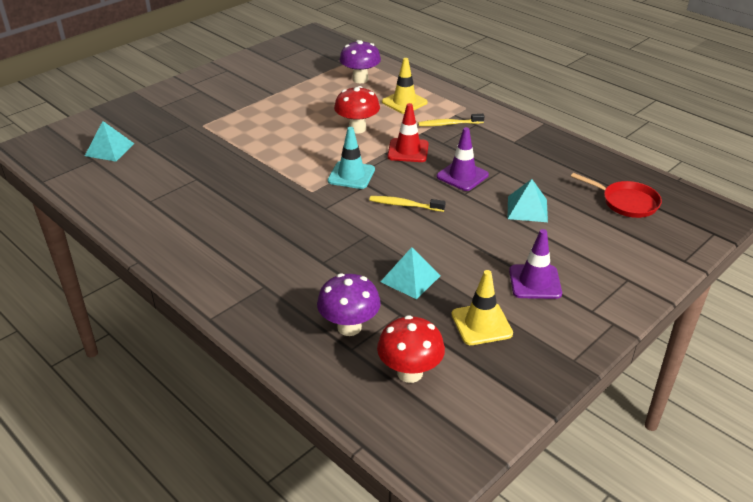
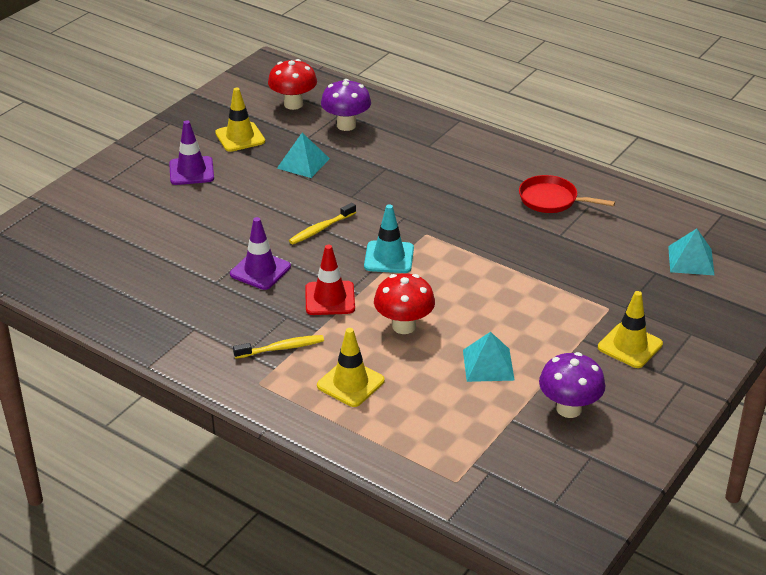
camera: 170 degrees right, 0 degrees up
purple mushroom [340,40,381,83] -> purple mushroom moved to [539,352,606,418]
yellow toothbrush [369,196,445,212] -> yellow toothbrush turned 135 degrees clockwise [289,203,356,244]
turquoise pyramid [508,179,548,222] -> turquoise pyramid moved to [463,332,515,382]
red pan [571,173,662,218] -> red pan moved to [519,175,615,213]
none -> yellow traffic cone [598,291,663,368]

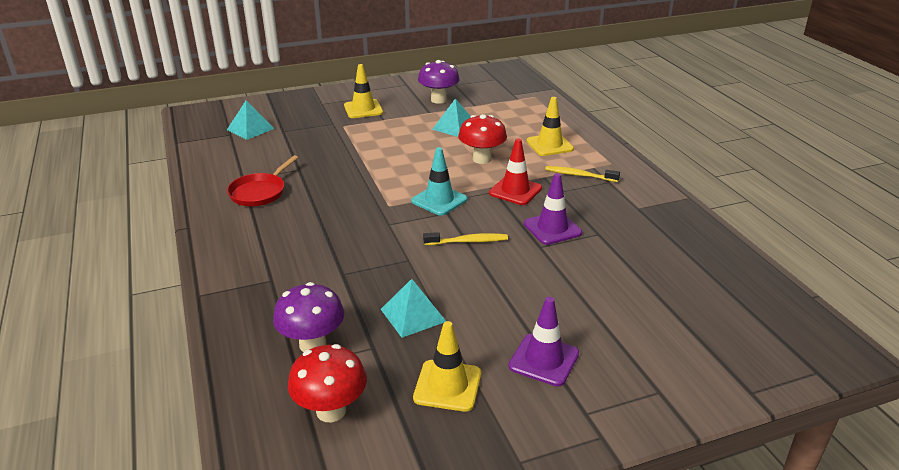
camera: 145 degrees left, 5 degrees down
red pan [519,175,615,213] -> red pan turned 60 degrees clockwise [227,155,298,206]

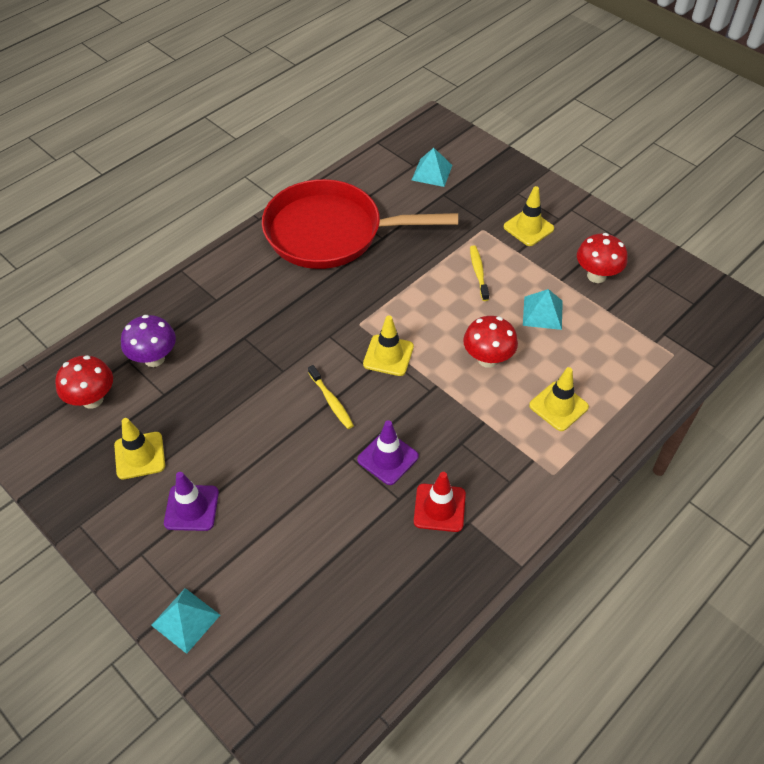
camera: 65 degrees right, 20 degrees up
red pan [227,155,298,206] -> red pan [262,179,458,269], size x2.27
turquoise pyramid [381,279,446,338] -> turquoise pyramid moved to [151,588,220,654]
turquoise traffic cone [411,147,467,216] -> yellow traffic cone [363,315,414,376]
purple mushroom [418,60,460,104] -> red mushroom [577,233,627,283]
red traffic cone [489,139,542,205] -> red traffic cone moved to [414,472,466,532]
yellow toothbrush [545,166,620,182] -> yellow toothbrush moved to [470,246,489,301]

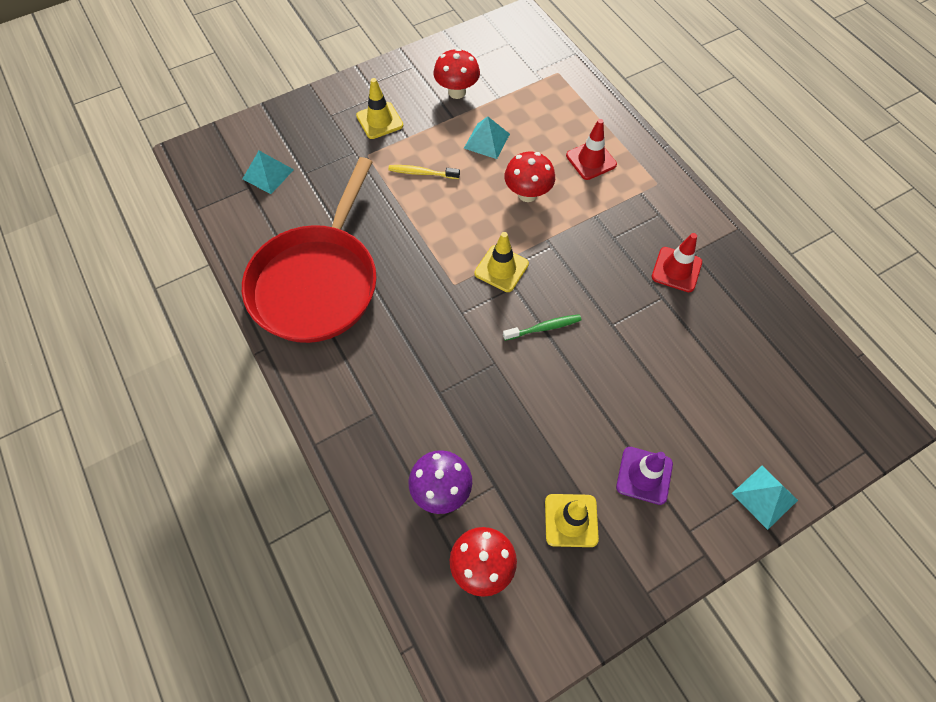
camera: 75 degrees left, 10 degrees up
yellow toothbrush [308,365,354,429] -> green toothbrush [503,314,581,341]
purple traffic cone [357,420,419,485] -> none
yellow traffic cone [529,367,589,431] -> red traffic cone [566,119,617,180]

